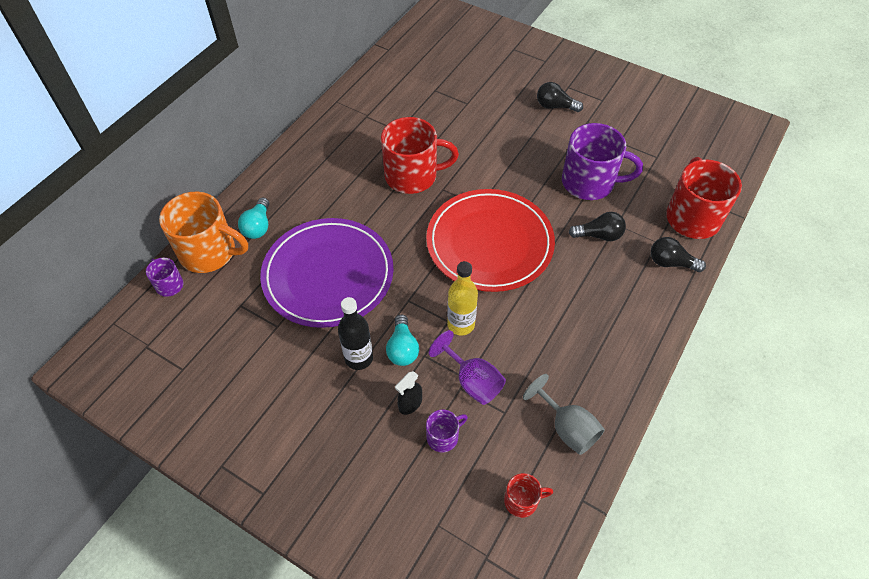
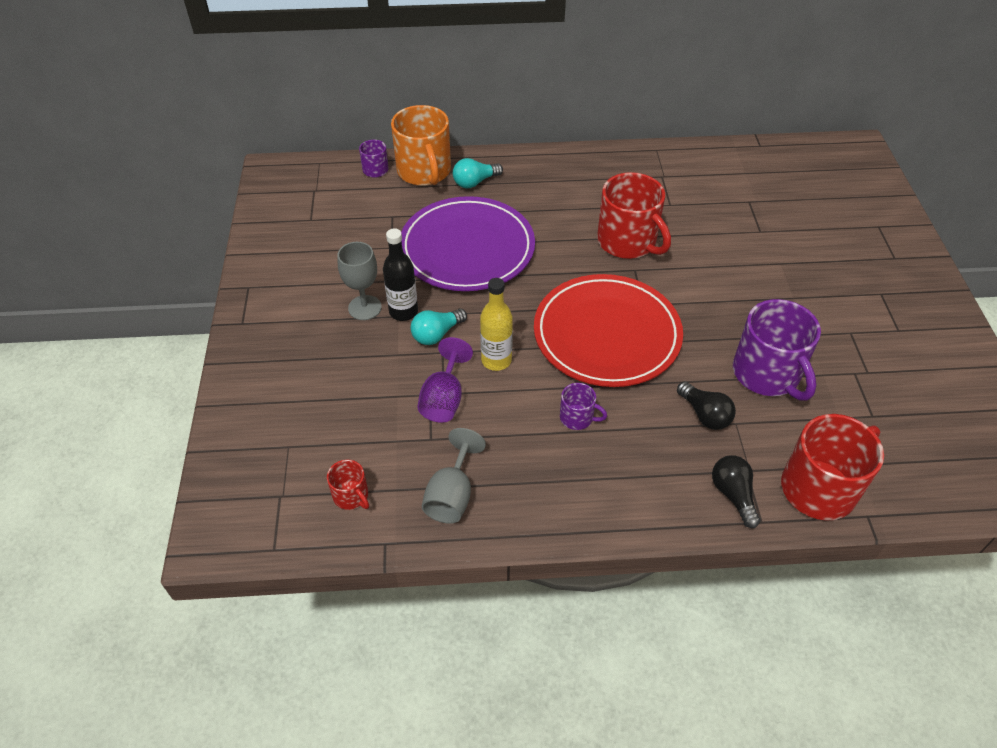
camera: 55 degrees right, 5 degrees down
black spray bottle [395,371,422,415] -> none
purple mug [426,410,468,452] -> purple mug moved to [560,383,607,430]
black light bulb [537,82,583,112] -> none
none -> grey goblet [337,242,382,320]

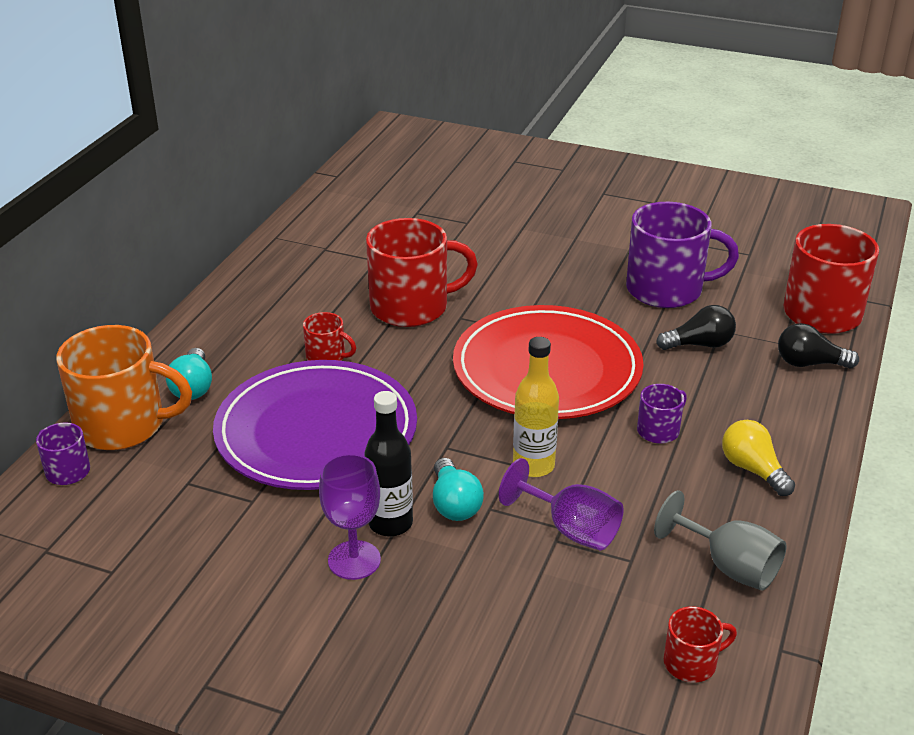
camera: 65 degrees left, 15 degrees down
grey goblet [337,242,382,320] -> purple goblet [319,454,381,580]
none -> red mug [303,312,356,361]
none -> yellow light bulb [722,420,795,496]

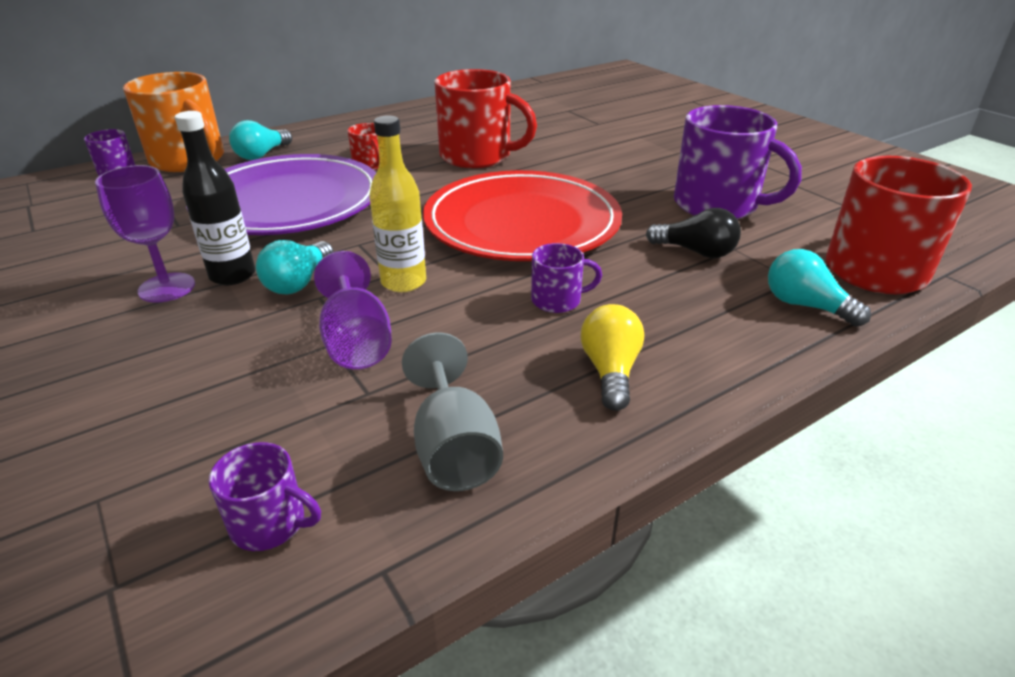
camera: 35 degrees right, 0 degrees up
red mug [664,606,737,683] -> purple mug [209,442,321,551]
black light bulb [778,323,859,368] -> turquoise light bulb [768,249,871,327]

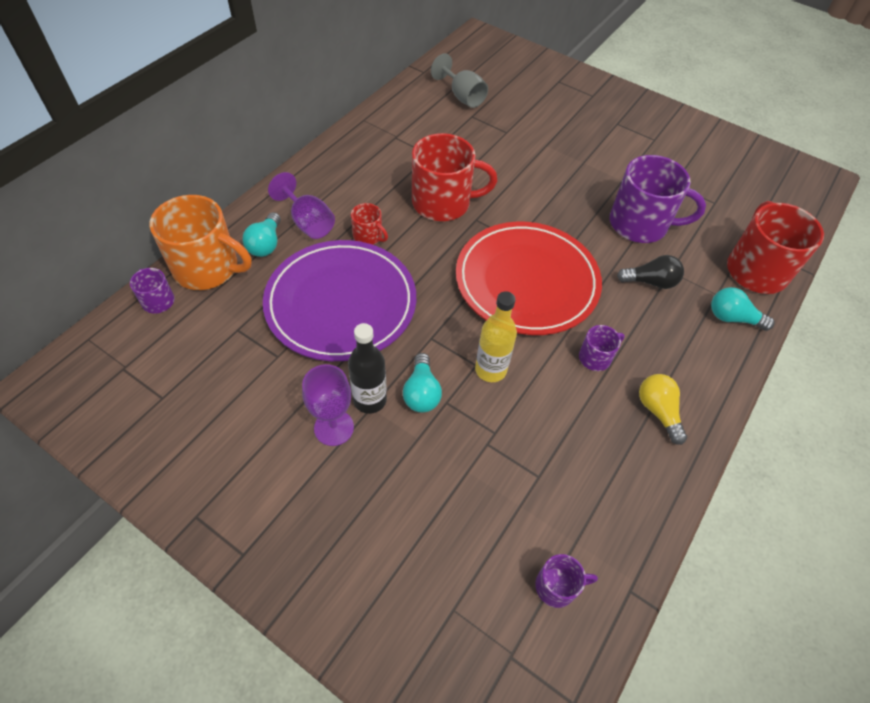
camera: 25 degrees left, 20 degrees up
purple goblet [314,251,392,369] -> purple goblet moved to [268,172,335,239]
grey goblet [402,332,503,491] -> grey goblet moved to [431,53,488,108]

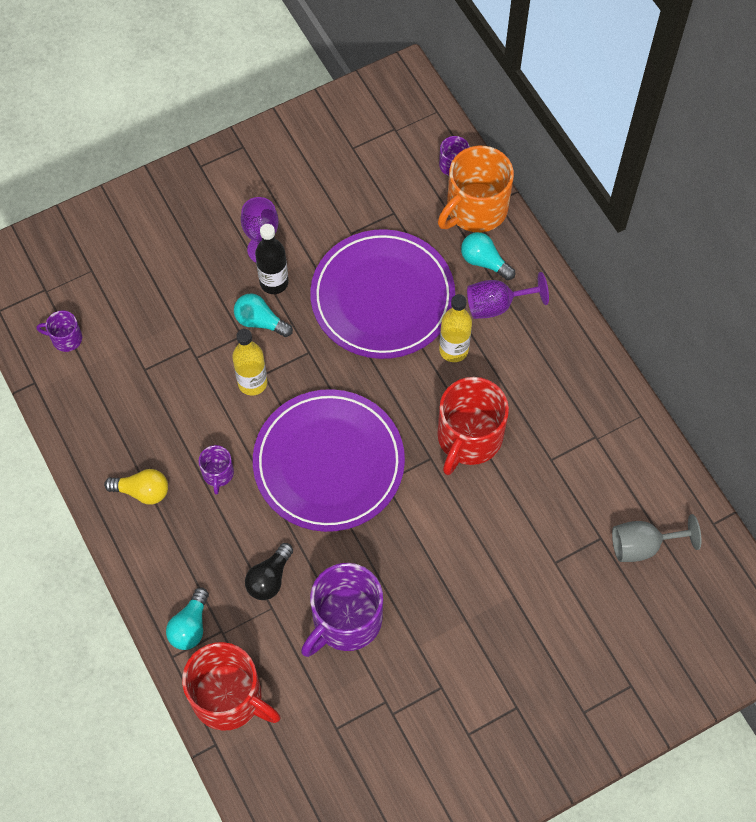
camera: 120 degrees right, 10 degrees up
red mug [351,203,388,245] -> yellow bottle [439,294,472,362]
red plate [456,222,602,335] -> purple plate [253,389,405,532]
purple mug [535,554,598,608] -> purple mug turned 75 degrees clockwise [36,311,82,352]
turquoise light bulb [711,287,774,331] -> turquoise light bulb turned 150 degrees clockwise [166,588,209,650]

